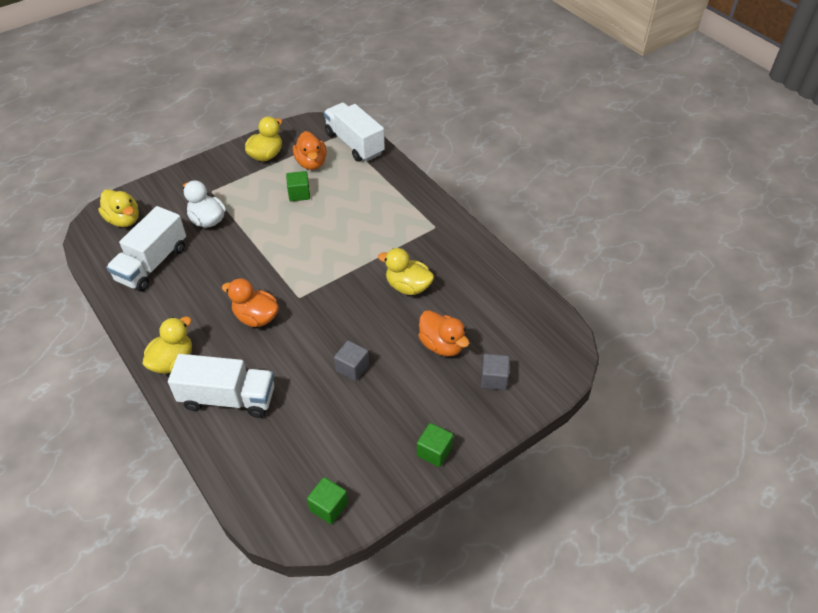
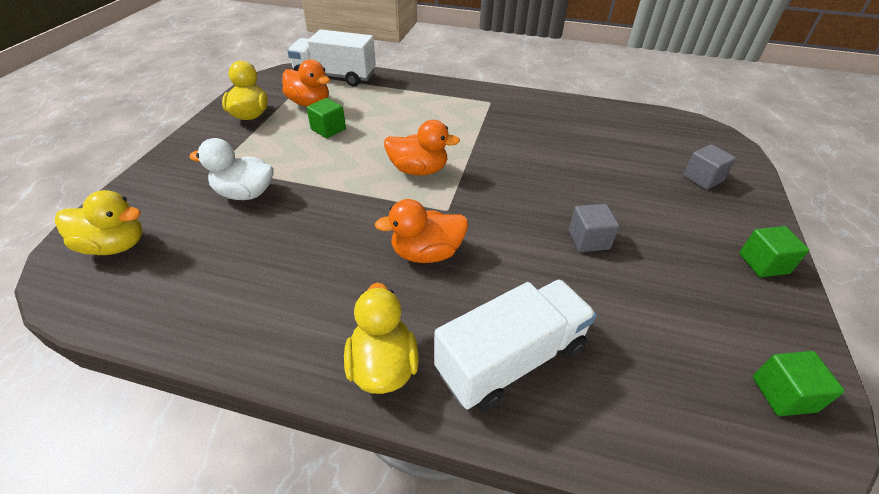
camera: 40 degrees left, 5 degrees down
white truck [106,206,186,292] -> none
yellow duck [378,248,434,295] -> none
orange duck [418,310,469,356] -> orange duck moved to [384,120,460,176]

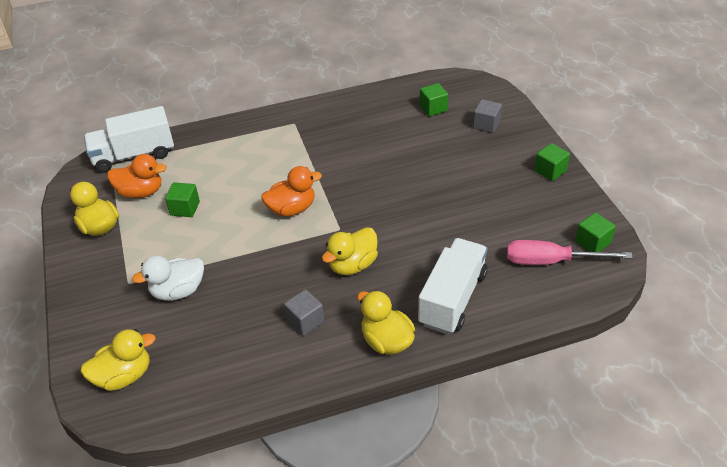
camera: 30 degrees left, 0 degrees up
orange duck [374,199,468,263] -> yellow duck [322,227,378,275]
grey cube [569,204,620,252] -> grey cube moved to [284,289,324,336]
none -> green cube [420,83,448,116]
none -> pink screwdriver [507,240,633,265]

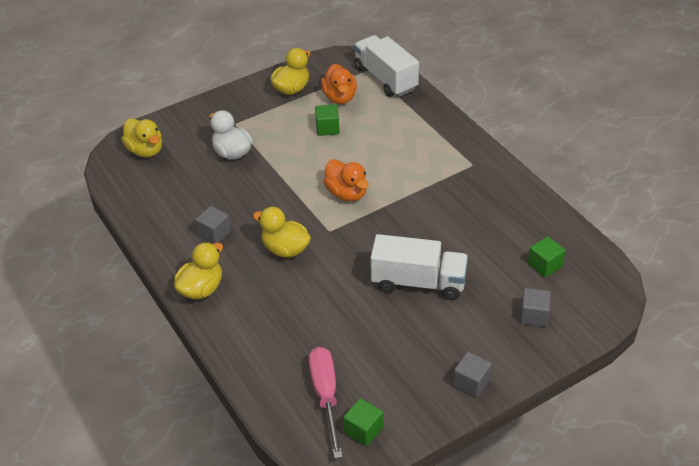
camera: 75 degrees right, 0 degrees up
white truck [418,238,487,334] -> white truck moved to [370,234,468,300]
green cube [534,143,570,181] -> grey cube [453,352,492,398]

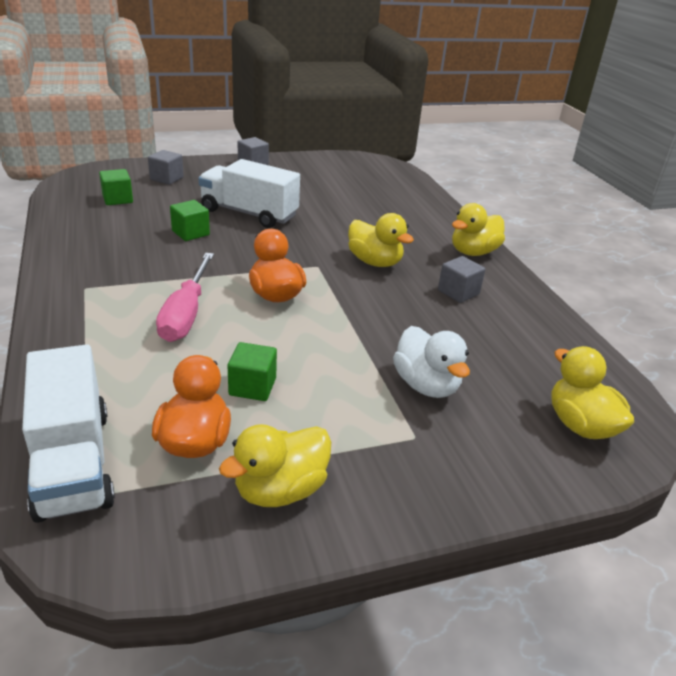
camera: 170 degrees left, 10 degrees down
pink screwdriver [308,347,343,458] -> pink screwdriver moved to [156,253,214,342]
green cube [343,398,383,446] -> green cube moved to [170,200,210,241]

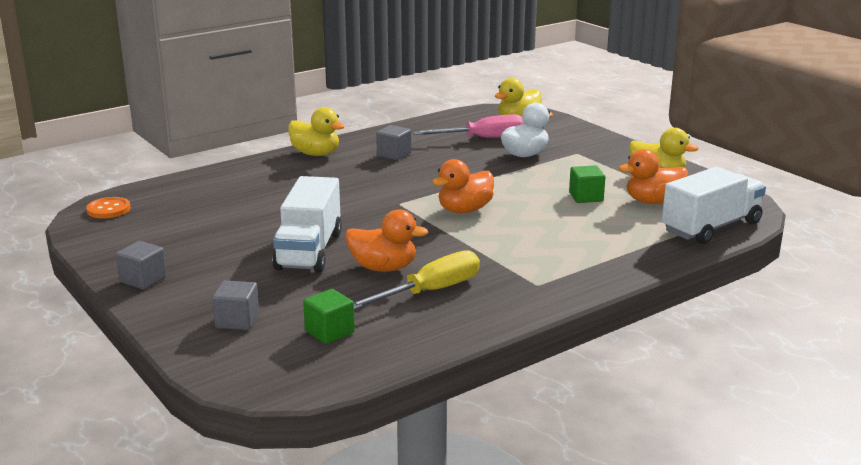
camera: 105 degrees left, 10 degrees down
pink screwdriver [156,253,214,342] -> pink screwdriver moved to [413,114,524,138]
green cube [170,200,210,241] -> orange duck [345,209,428,272]
yellow duck [348,213,414,267] -> none
none -> orange button [86,197,130,219]
none -> yellow screwdriver [354,250,480,309]

